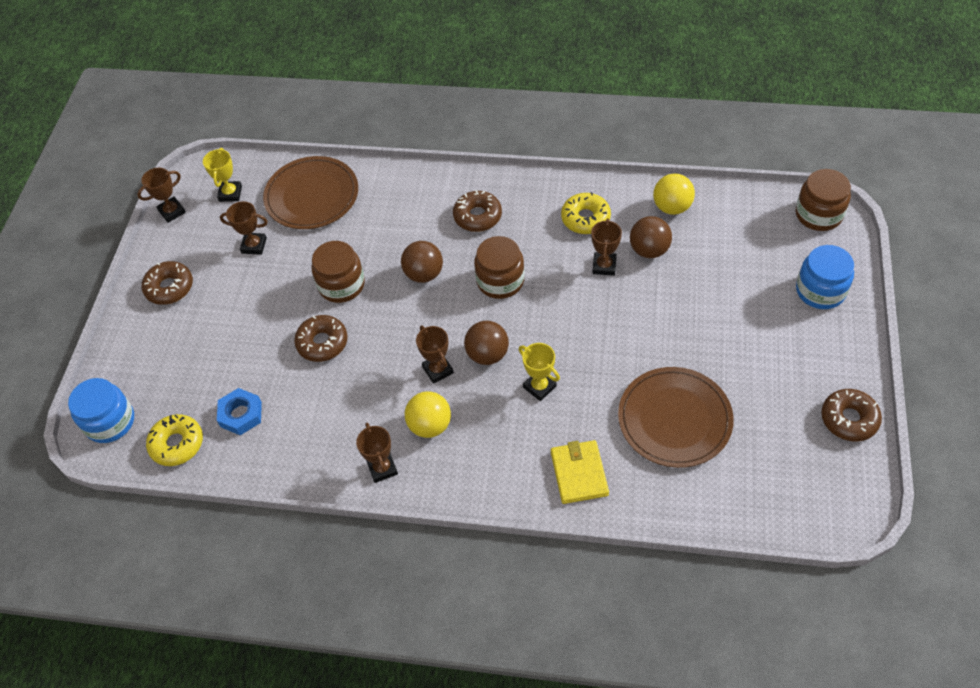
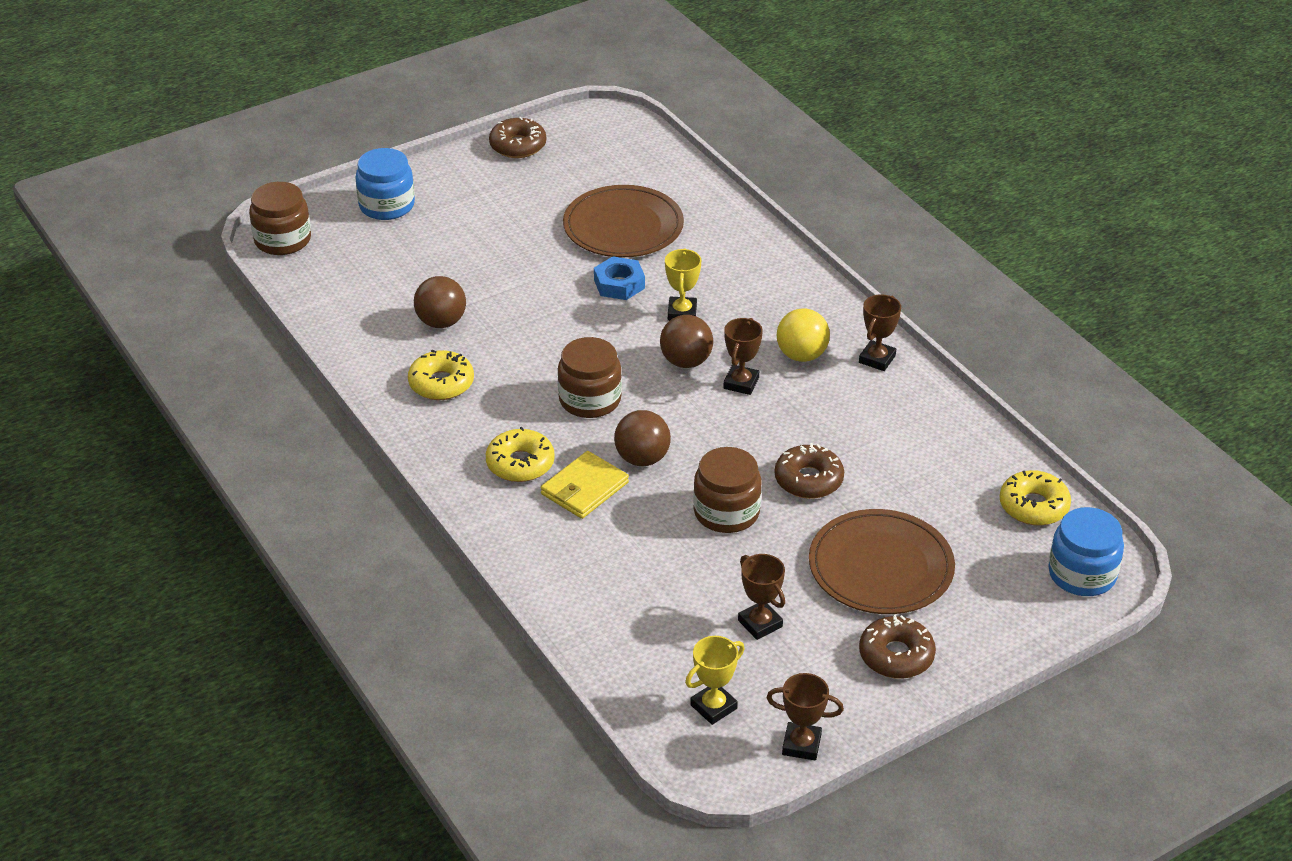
camera: 135 degrees left, 15 degrees down
blue nut [217,388,262,435] -> blue nut moved to [594,256,645,300]
brown plate [263,156,358,229] -> brown plate moved to [809,509,955,614]
brown donut [453,190,502,232] -> yellow donut [486,427,555,482]
yellow wallet [551,440,609,504] -> yellow wallet moved to [541,451,629,519]
brown trophy [591,218,622,276] -> none
yellow ball [653,173,695,215] -> none

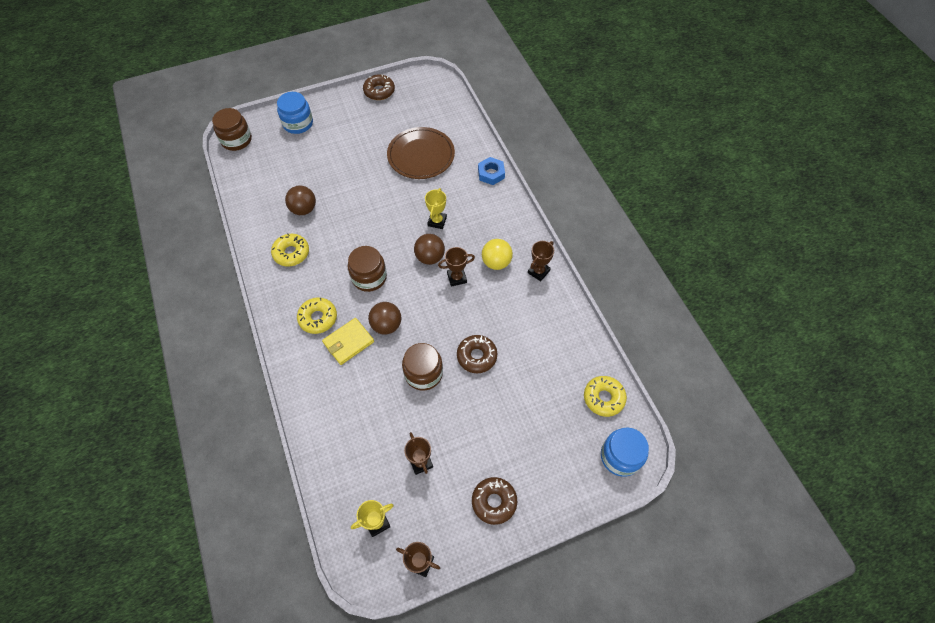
camera: 10 degrees right, 20 degrees up
blue nut [594,256,645,300] -> blue nut moved to [478,157,505,185]
brown trophy [723,318,763,395] -> brown trophy turned 45 degrees clockwise [438,247,475,287]
brown plate [809,509,955,614] -> none

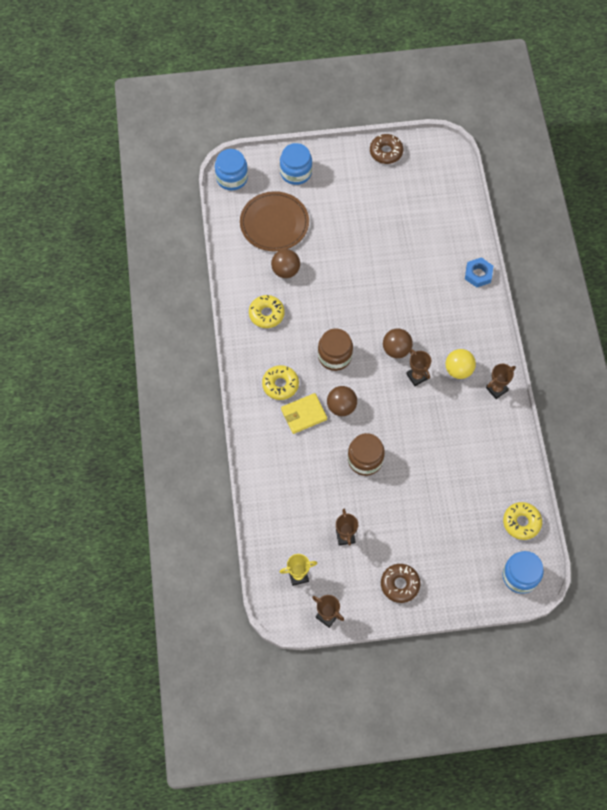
camera: 15 degrees right, 5 degrees up
brown jar [212,108,252,151] -> blue jar [215,149,248,190]
brown plate [387,127,455,179] -> brown plate moved to [240,191,309,251]
yellow trophy [425,188,447,229] -> none
brown trophy [438,247,475,287] -> brown trophy turned 60 degrees clockwise [406,349,431,386]
brown donut [457,335,497,373] -> none

